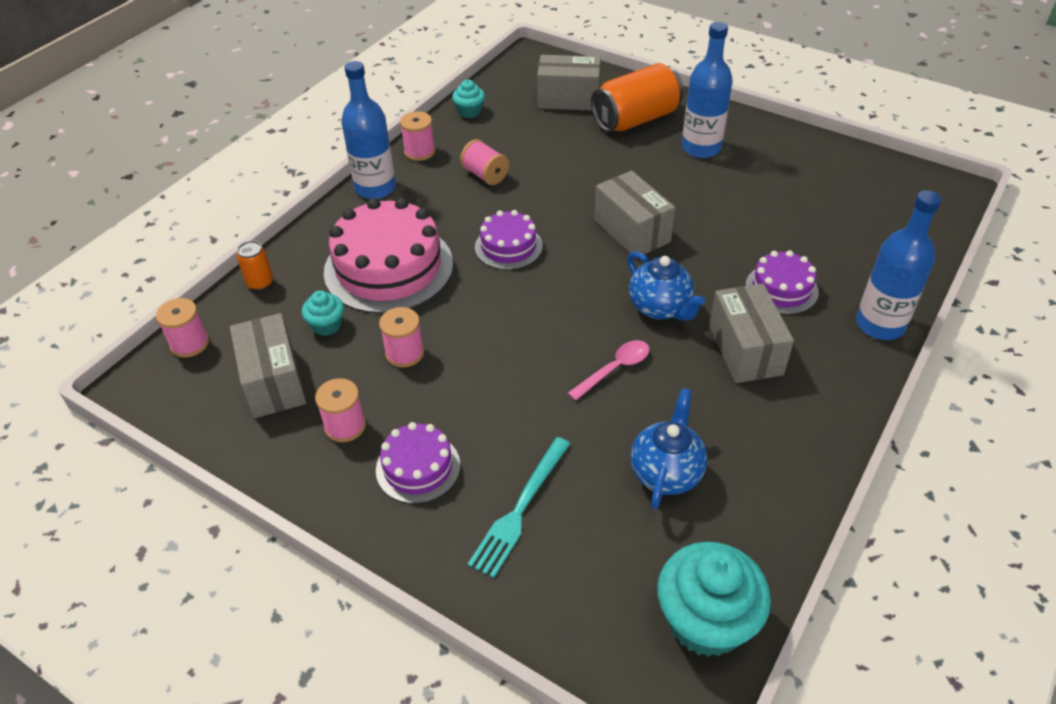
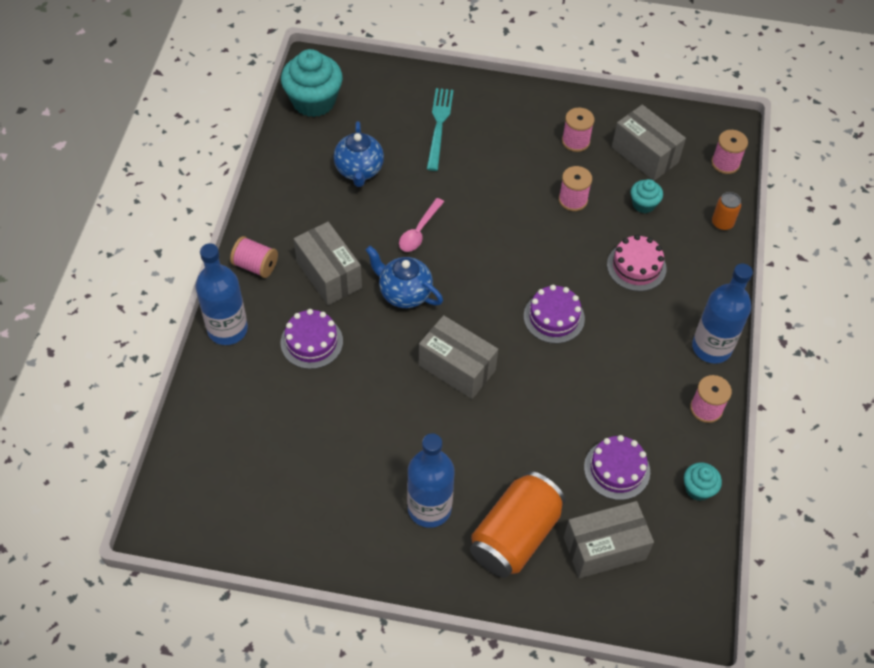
camera: 155 degrees right, 10 degrees up
pink cake [324,198,453,314] -> pink cake [607,235,667,291], size x0.54
purple cake [376,422,460,504] -> purple cake moved to [584,435,650,500]
pink spool [460,139,509,185] -> pink spool moved to [230,236,278,278]

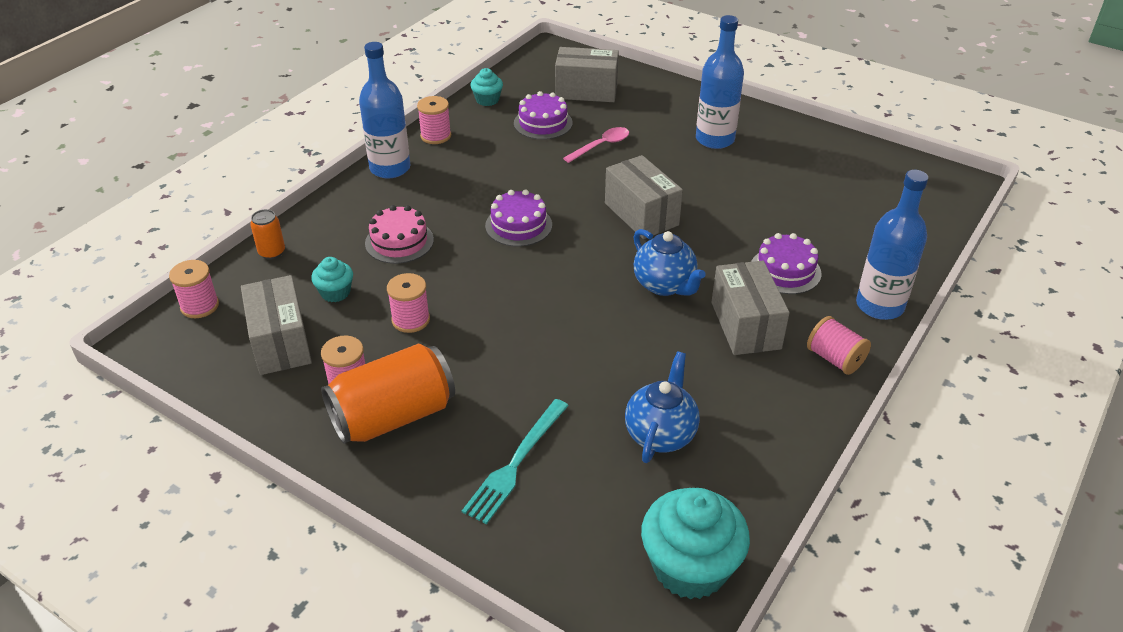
camera: 155 degrees left, 15 degrees down
pink spoon [399,198,444,252] -> pink spoon moved to [563,127,629,163]
orange can [470,471,566,578] -> orange can moved to [321,344,455,444]

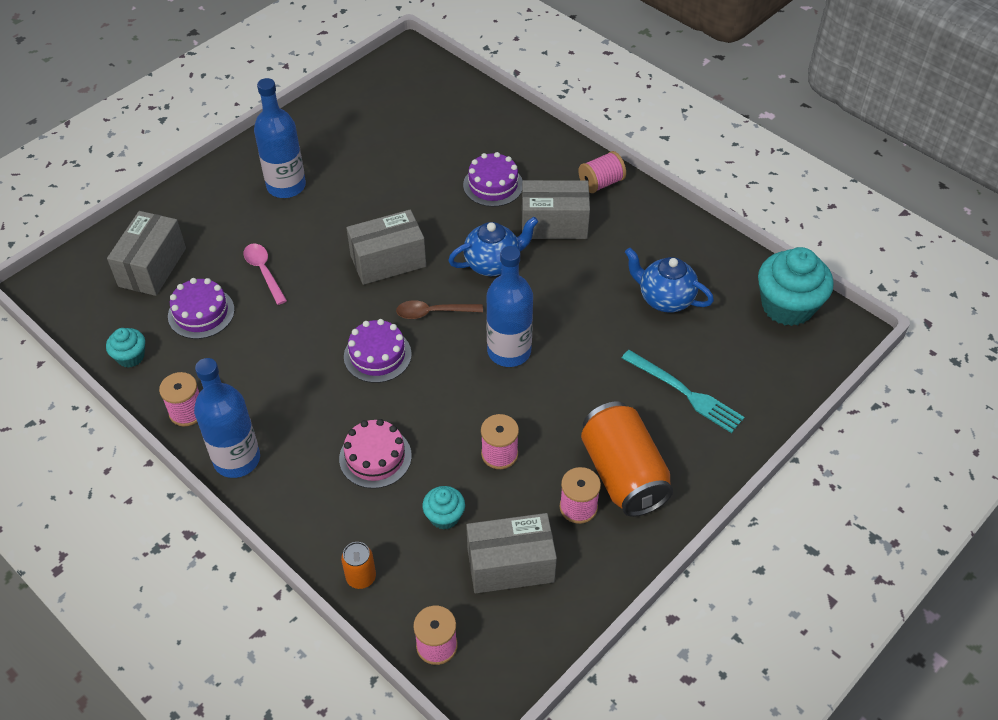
camera: 80 degrees left, 10 degrees up
blue bottle [856,170,928,320] -> blue bottle moved to [486,246,533,367]
none -> brown spoon [396,300,483,319]

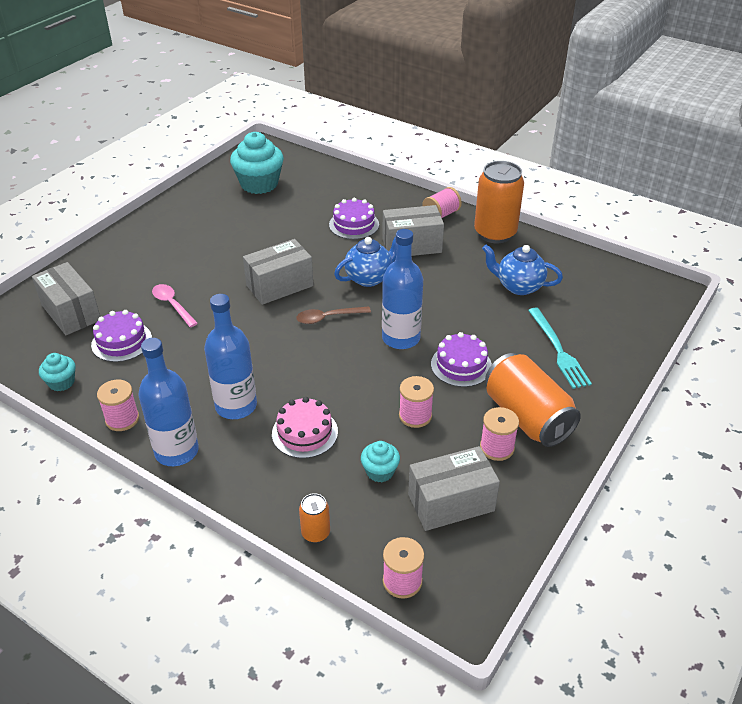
camera: 10 degrees left, 10 degrees down
grey box [107,211,186,296] -> grey box turned 45 degrees counterclockwise [32,262,100,335]
blue bottle [254,78,306,198] -> blue bottle moved to [204,294,257,419]
purple cake [344,319,412,383] -> purple cake moved to [431,332,492,387]
turquoise fork [622,350,744,433] -> turquoise fork turned 45 degrees clockwise [528,308,592,389]
turquoise cupcake [758,247,834,326] -> turquoise cupcake moved to [230,132,284,194]
none -> orange can [474,161,524,243]

